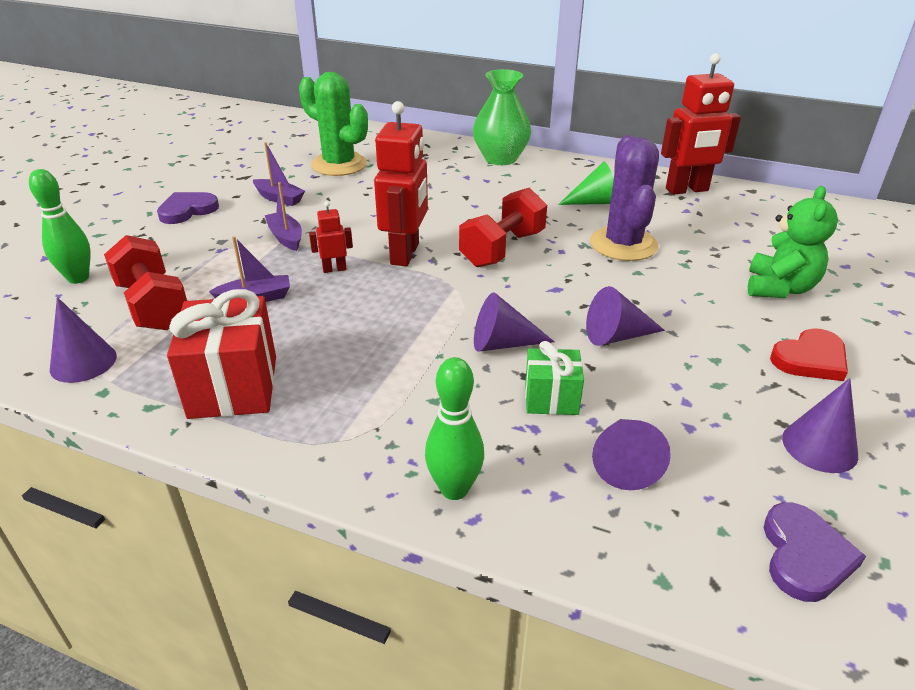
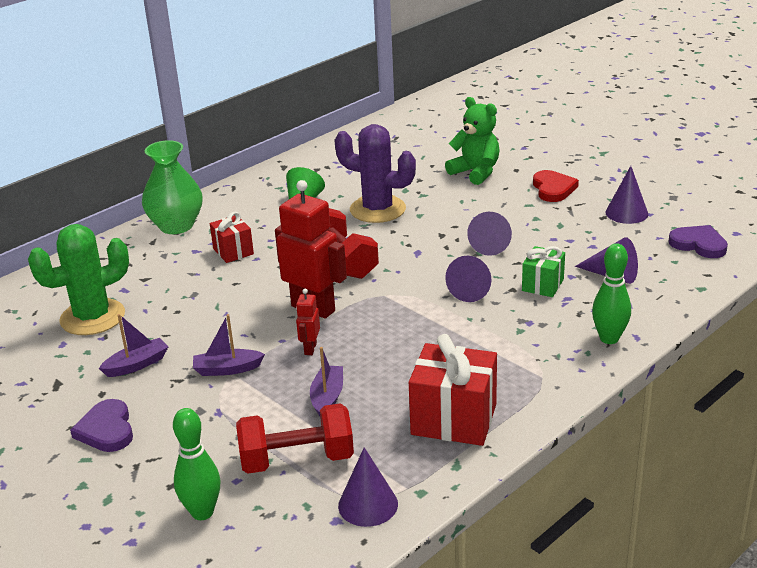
camera: 65 degrees left, 5 degrees down
red robot [661,53,741,195] -> none
none -> red gift [210,212,254,263]

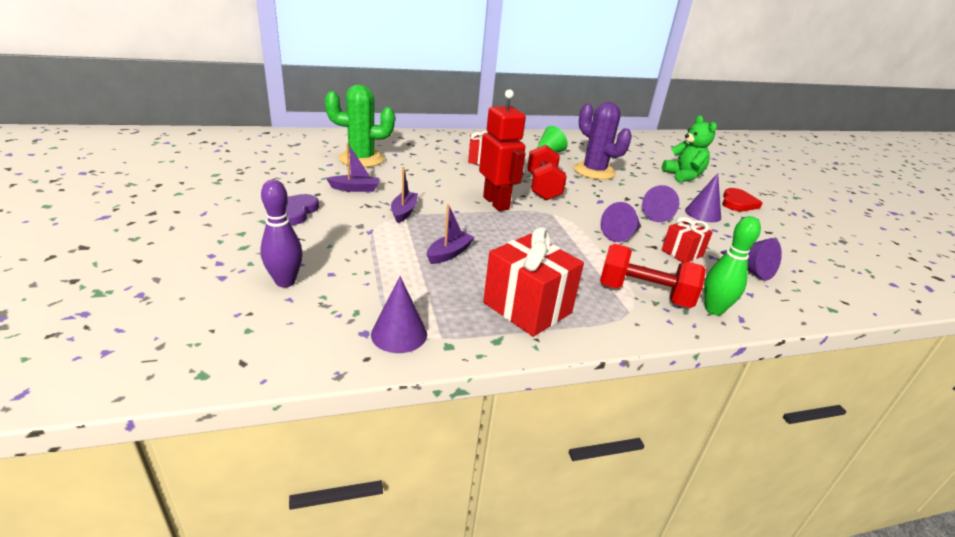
camera: 25 degrees right, 0 degrees up
green vase [142,140,203,234] -> none
green bowling pin [173,408,220,520] -> purple bowling pin [260,180,303,287]
purple boat [193,314,265,376] -> purple boat turned 75 degrees clockwise [391,167,418,223]
red dumbbell [236,403,354,474] -> red dumbbell moved to [600,244,706,308]
red robot [296,289,320,355] -> none
green gift [522,246,565,297] -> red gift [662,217,713,263]
purple cone [605,166,648,224] -> purple cone moved to [685,173,721,222]
purple heart [668,225,728,258] -> none

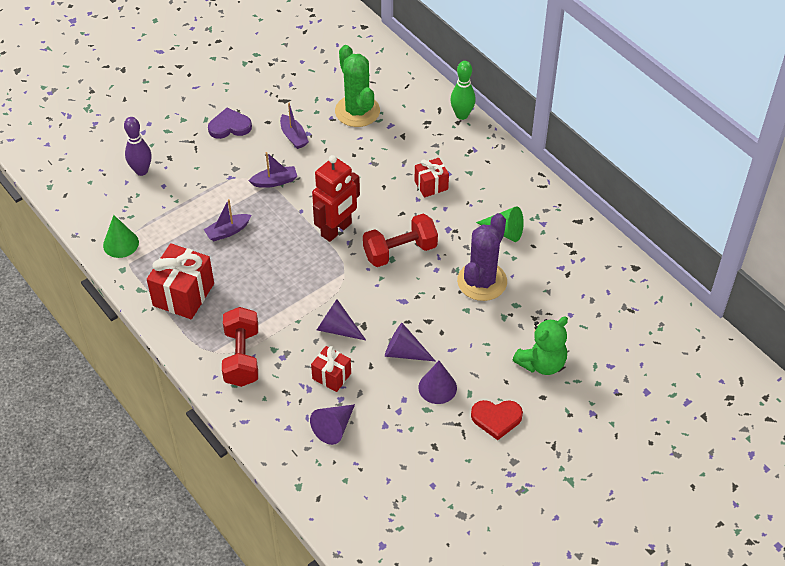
camera: 70 degrees right, 20 degrees up
purple cone [371,276,427,353] -> green cone [103,215,139,258]
purple boat [427,204,475,264] -> purple boat turned 135 degrees clockwise [203,199,251,241]
green bowling pin [704,216,761,315] -> green bowling pin moved to [450,61,476,120]

